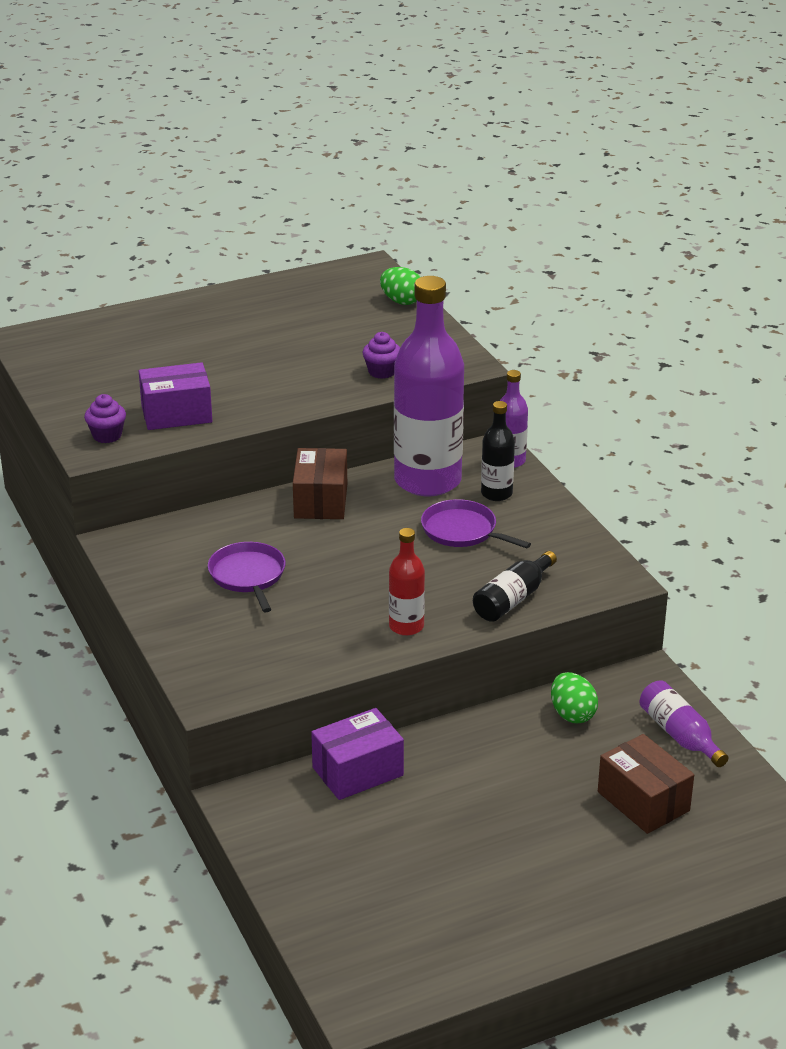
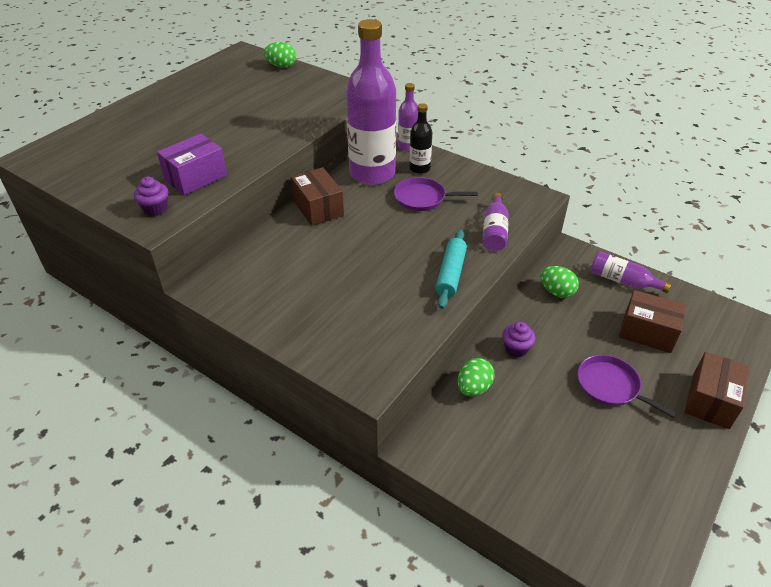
camera: 30 degrees left, 10 degrees up
purple pan [208,542,286,612] -> purple pan moved to [578,355,677,418]
purple box [311,708,404,800] -> green egg [458,358,495,397]
purple cupcake [362,332,400,379] -> purple cupcake moved to [502,322,536,358]
red bottle [389,528,425,636] -> turquoise rolling pin [435,230,467,309]
black bottle [473,551,557,622] -> purple bottle [482,193,509,251]
none -> brown box [685,352,750,429]

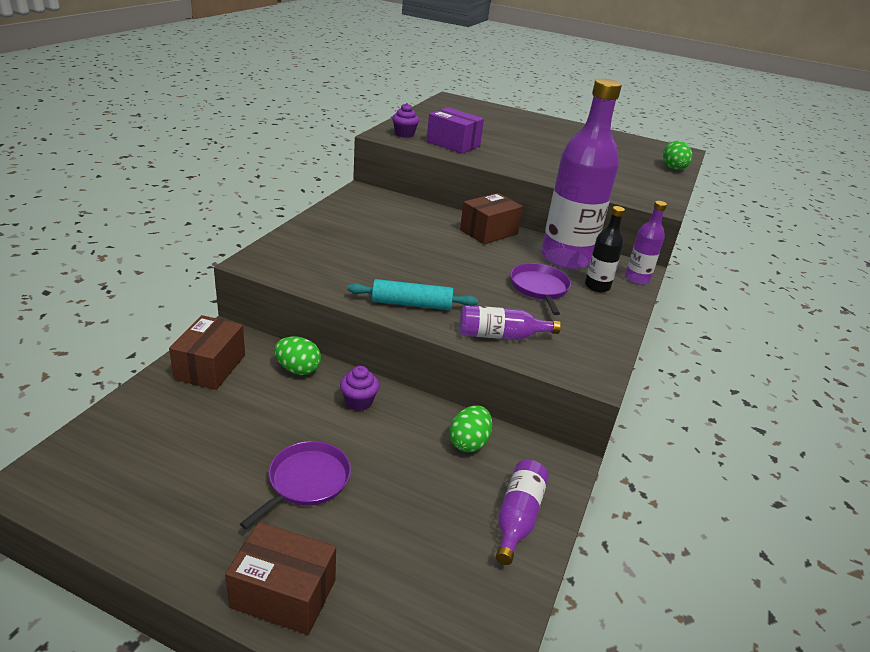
camera: 75 degrees right, 10 degrees down
brown box [619,290,686,353] -> brown box moved to [169,315,245,390]

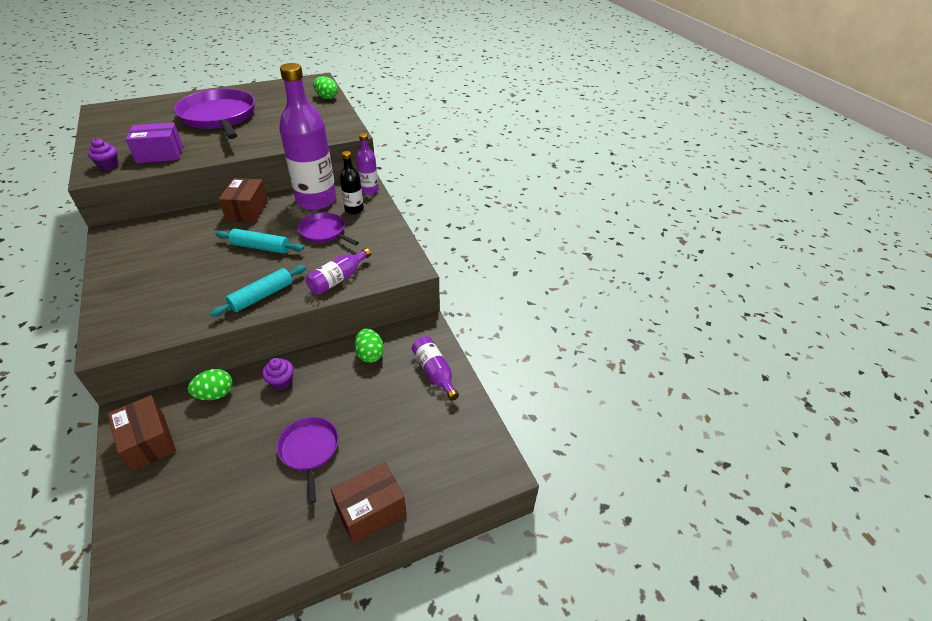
camera: 45 degrees left, 10 degrees up
none -> purple pan [174,89,255,139]
none -> turquoise rolling pin [215,229,304,254]

